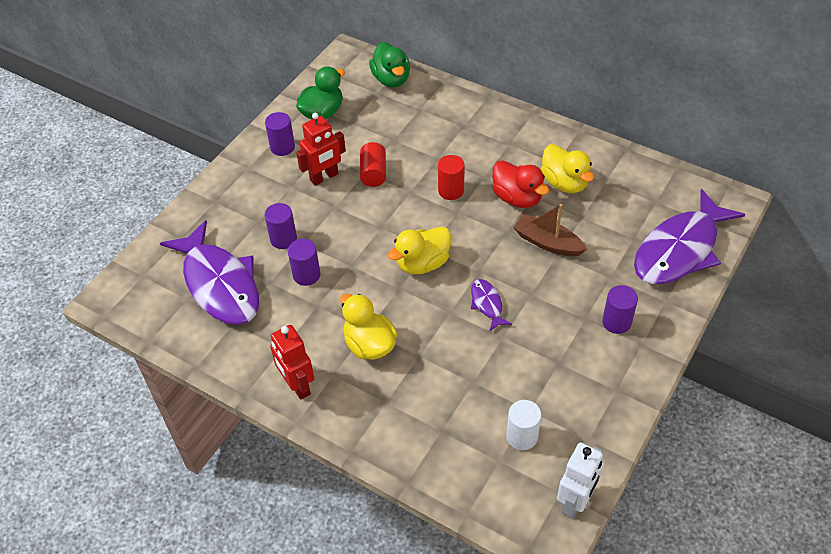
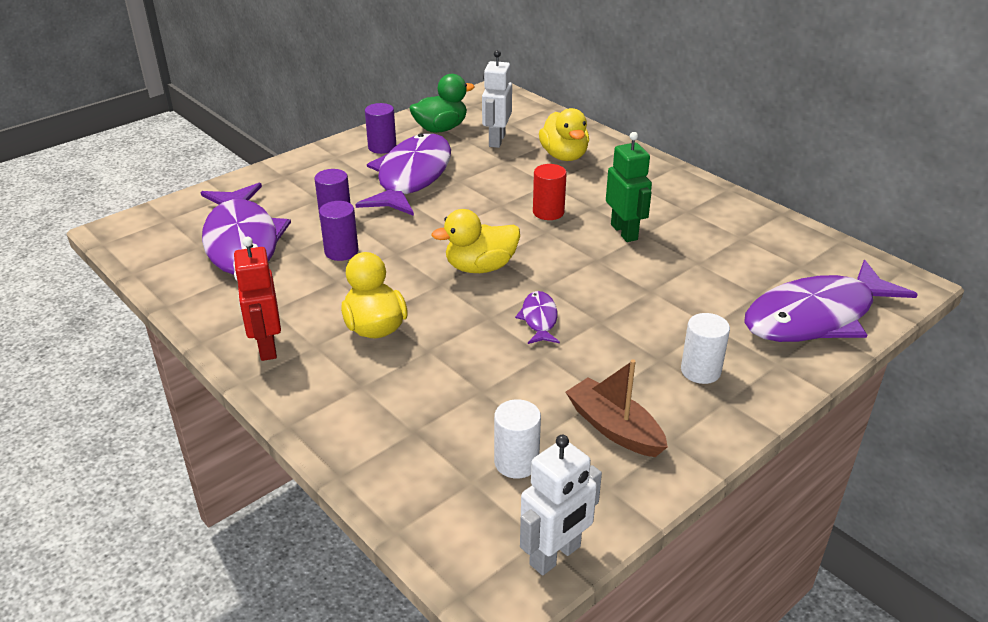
camera: 15 degrees right, 15 degrees down
red robot [296,113,346,186] -> purple fish [355,133,451,216]
red cylinder [360,142,386,187] -> none
green duck [369,42,410,88] -> none
red duck [492,160,549,208] -> green robot [606,132,652,242]
brown boat [513,204,587,256] -> brown boat moved to [566,359,668,457]
yellow duck [541,144,594,193] -> yellow duck moved to [539,108,589,161]
purple cylinder [602,285,638,334] -> white cylinder [681,313,730,384]
none -> white robot [482,50,512,148]

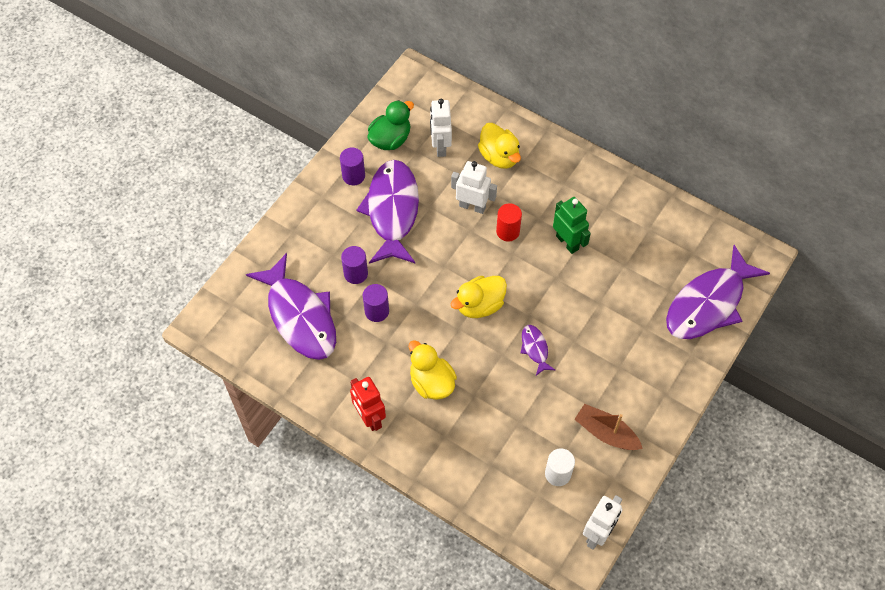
camera: 15 degrees left, 25 degrees up
white cylinder [681,313,730,384] -> none
none -> white robot [451,161,497,214]

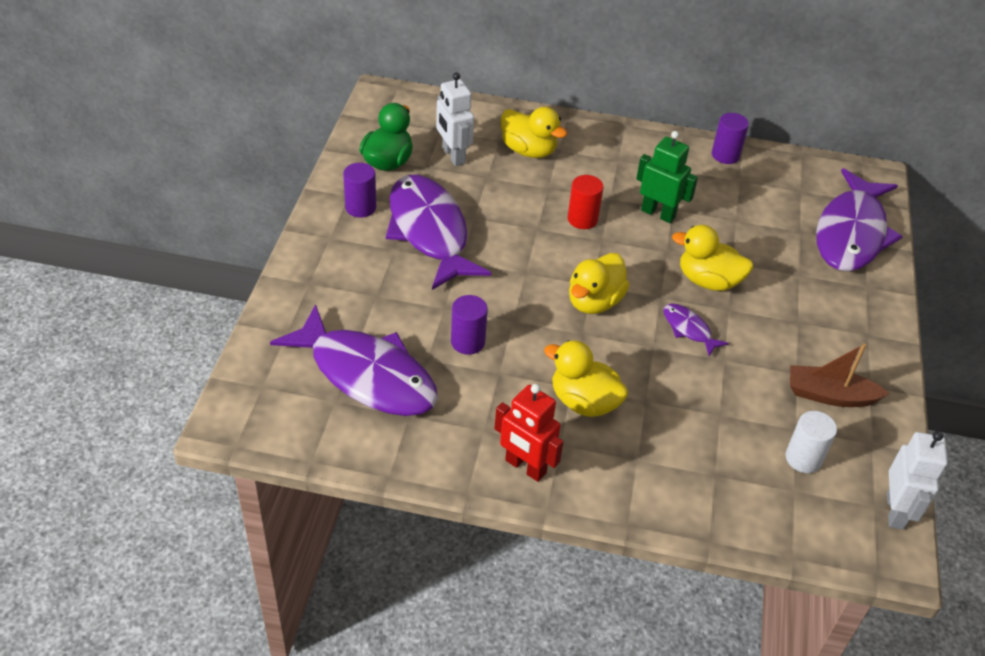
camera: 25 degrees left, 15 degrees down
purple cylinder [341,246,368,284] -> purple cylinder moved to [712,113,749,164]
white robot [451,161,497,214] -> none
none -> yellow duck [672,225,754,291]

